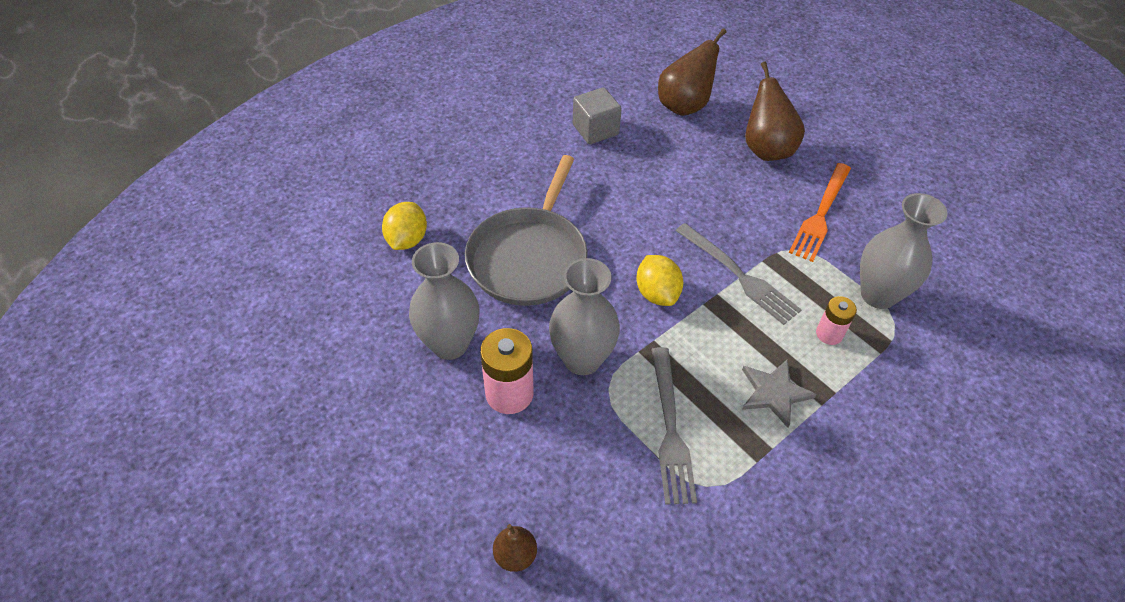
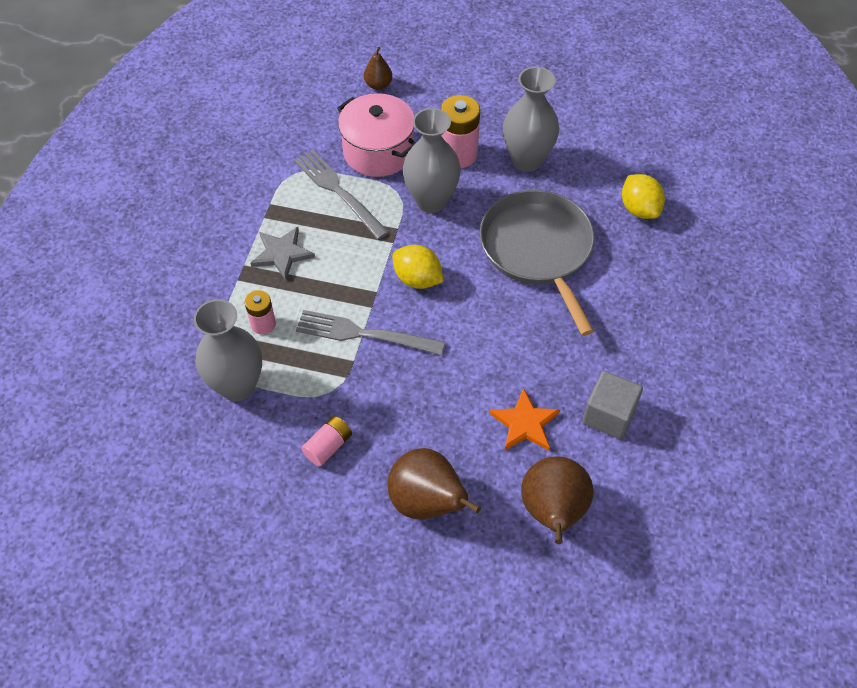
camera: 145 degrees right, 5 degrees up
orange fork [789,163,851,262] -> pink battery [301,416,352,467]
none -> pink pot [337,93,416,177]
none -> orange star [489,388,560,450]

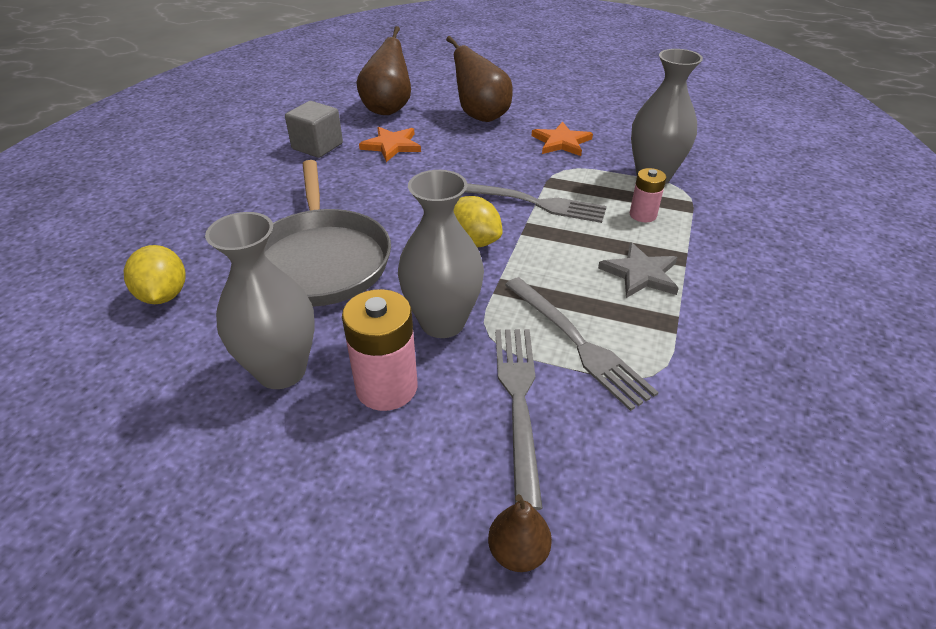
camera: 175 degrees left, 15 degrees down
pink battery [301,416,352,467] -> orange star [532,122,593,156]
pink pot [337,93,416,177] -> grey fork [495,329,543,510]

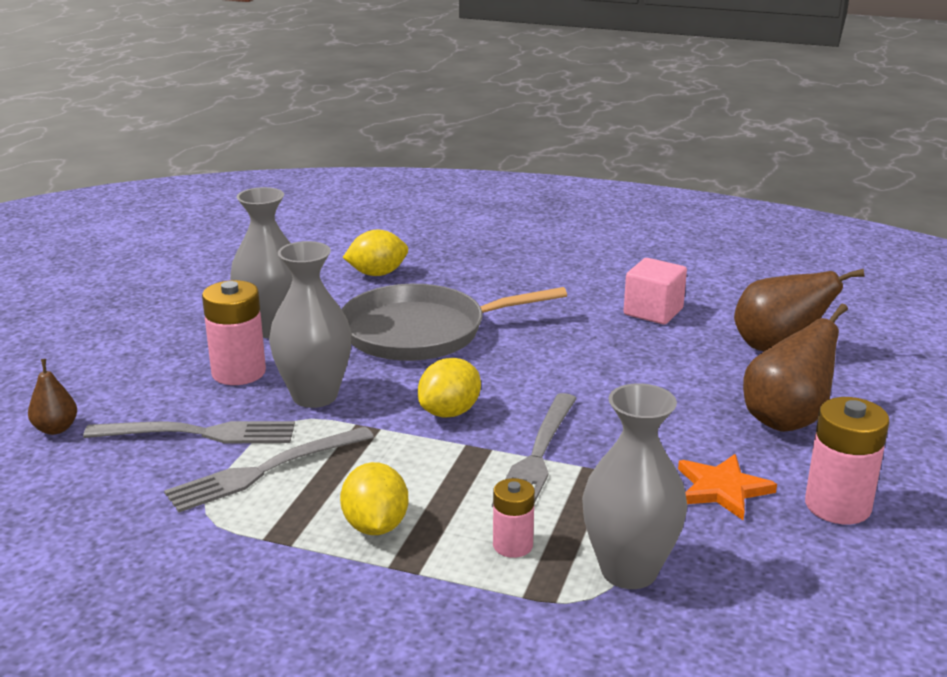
camera: 90 degrees right, 15 degrees down
grey cube [285,101,343,158] -> pink cube [624,258,687,324]
orange star [359,127,421,162] -> none
grey star [598,242,679,298] -> yellow lemon [340,462,409,535]
none -> pink battery [805,397,889,524]

